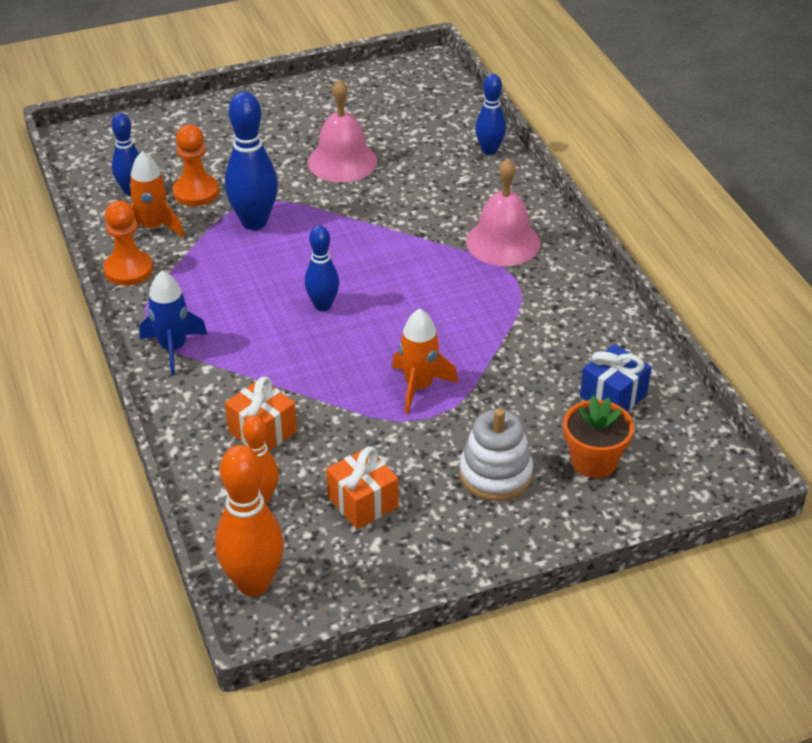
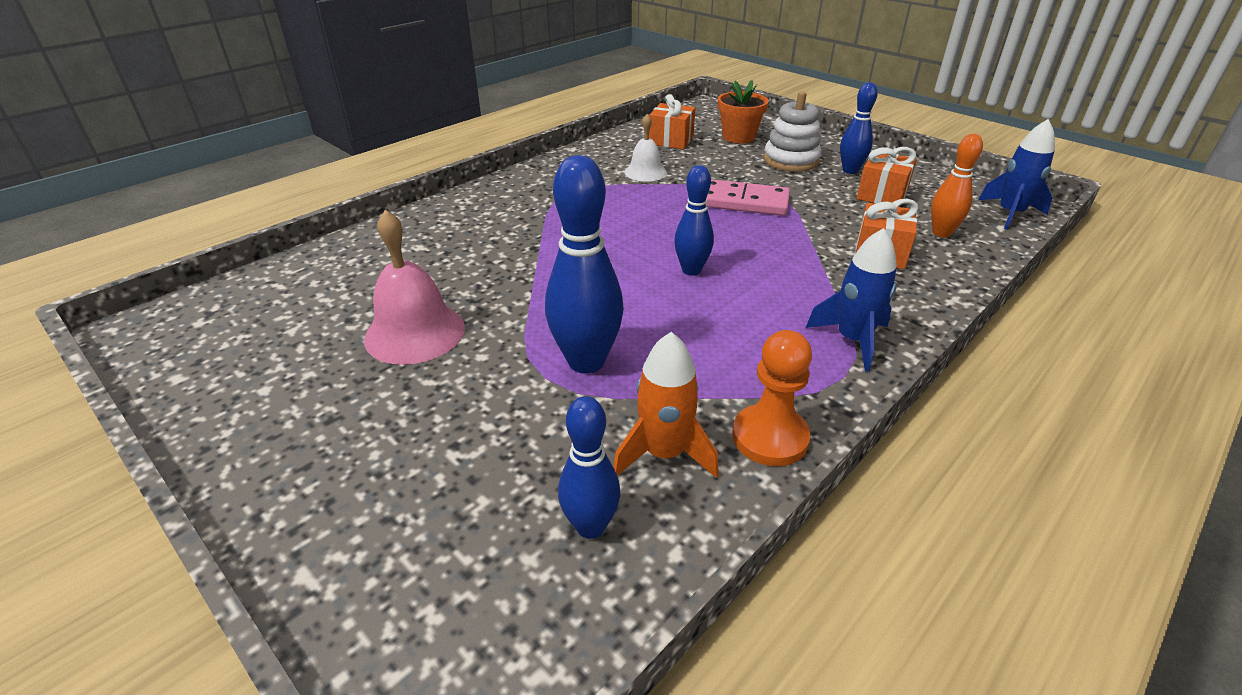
camera: 115 degrees left, 5 degrees down
orange pawn [173,125,219,206] -> none
orange bowling pin [215,445,284,596] -> blue rocket [979,119,1055,230]
orange rocket [392,309,458,414] -> pink domino [706,179,790,216]
pink bell [466,159,540,266] -> none
blue bowling pin [475,74,506,155] -> blue bowling pin moved to [840,82,878,174]
blue gift [580,344,651,411] -> orange gift [649,94,695,149]
none -> white bell [625,114,667,182]

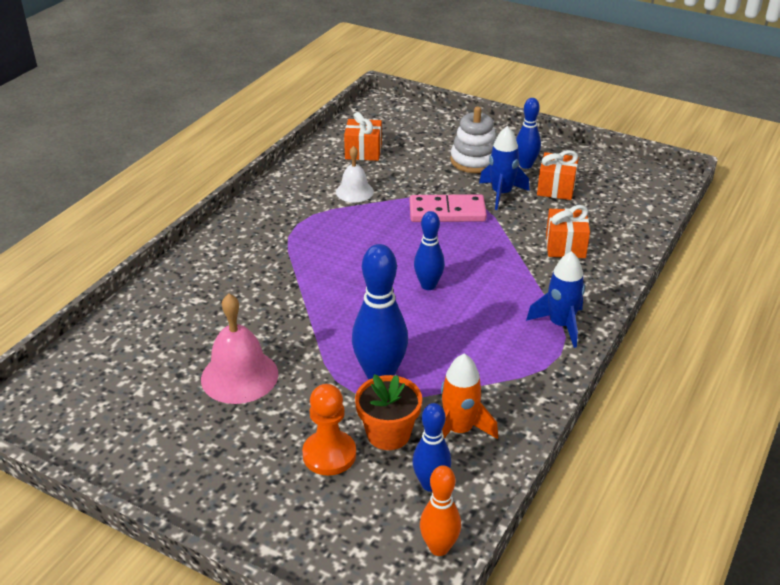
camera: 15 degrees left, 0 degrees up
orange flower pot [718,80,769,143] -> orange flower pot moved to [355,374,422,450]
orange pawn [732,330,812,466] -> orange pawn moved to [302,384,356,476]
orange bowling pin [931,134,983,238] -> orange bowling pin moved to [420,465,461,556]
blue rocket [979,119,1055,230] -> blue rocket moved to [479,126,529,210]

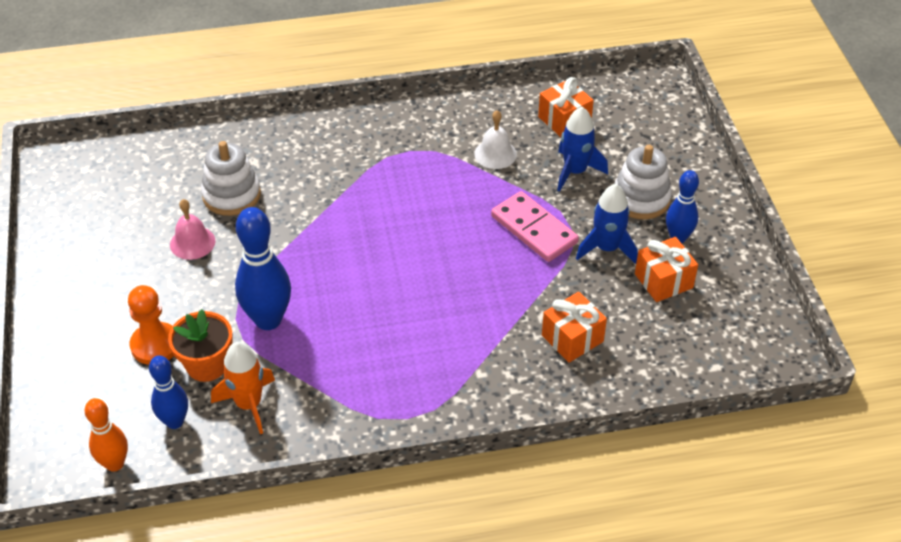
camera: 50 degrees right, 10 degrees up
pink bell [201,294,278,404] -> pink bell [170,199,215,260], size x0.63
blue bowling pin [414,211,445,290] -> none
blue rocket [526,251,585,348] -> blue rocket moved to [557,107,608,192]
none -> white stacking toy [201,141,261,216]

